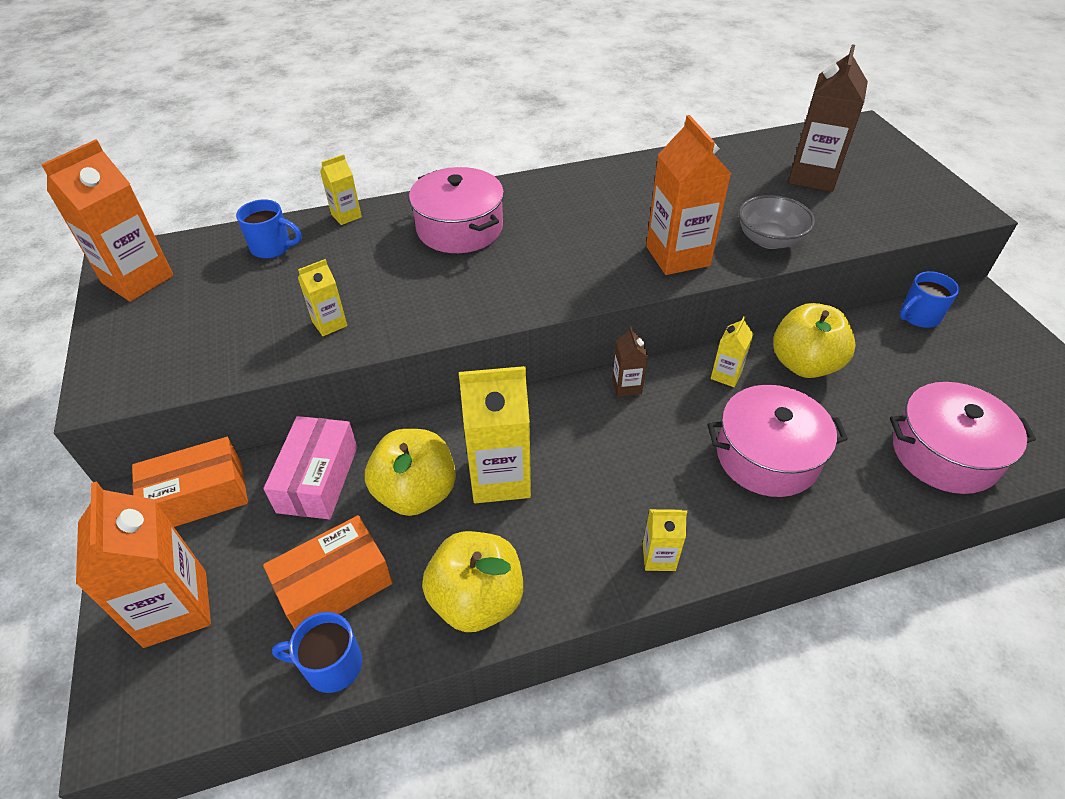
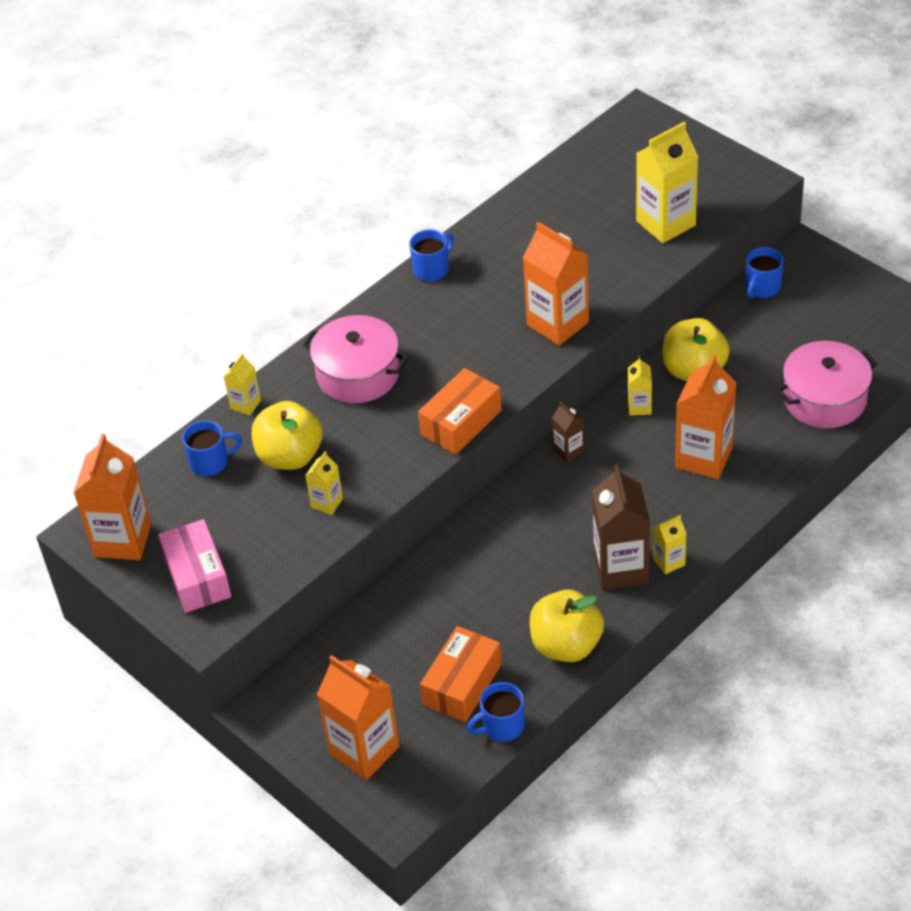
camera: 25 degrees left, 0 degrees up
orange box [132,437,248,527] -> orange box moved to [418,368,502,455]
pink box [264,416,357,519] -> pink box moved to [158,519,231,613]
yellow apple [365,429,456,516] -> yellow apple moved to [252,401,323,470]
yellow carton [459,366,531,503] -> yellow carton moved to [636,122,698,243]
pink pot [708,385,848,497] -> orange carton [675,354,736,479]
grey bowl [739,195,815,249] -> none
brown carton [788,44,868,192] -> brown carton moved to [592,465,650,590]
none -> blue mug [409,229,454,281]

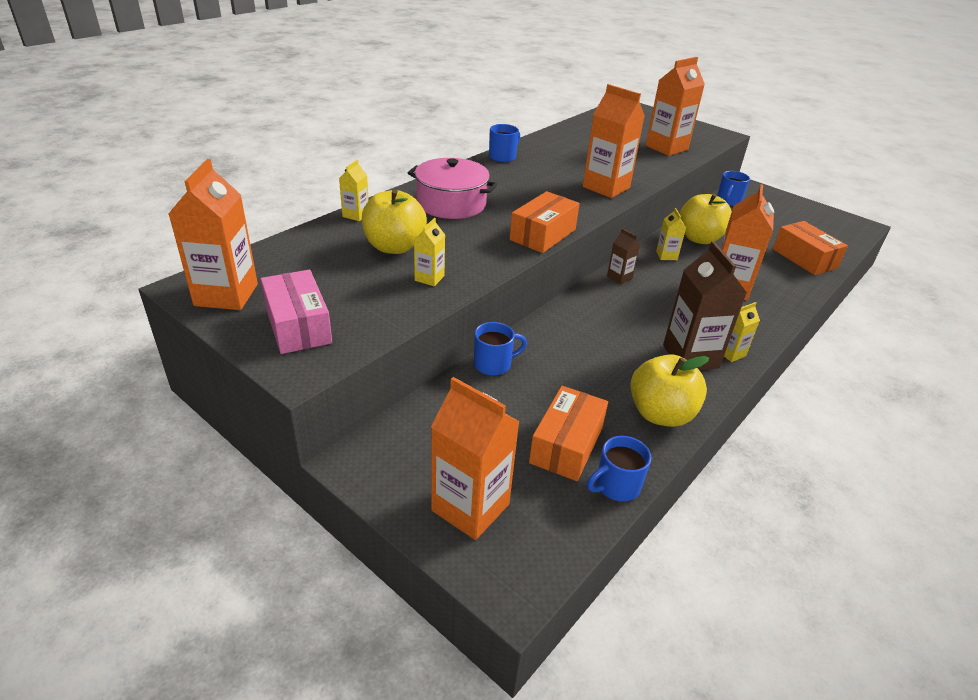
camera: 10 degrees left, 10 degrees down
blue mug [182,420,242,476] -> blue mug moved to [474,322,527,376]
yellow carton [636,122,698,243] -> orange carton [646,57,705,156]
pink pot [776,341,877,428] -> orange box [773,221,848,275]

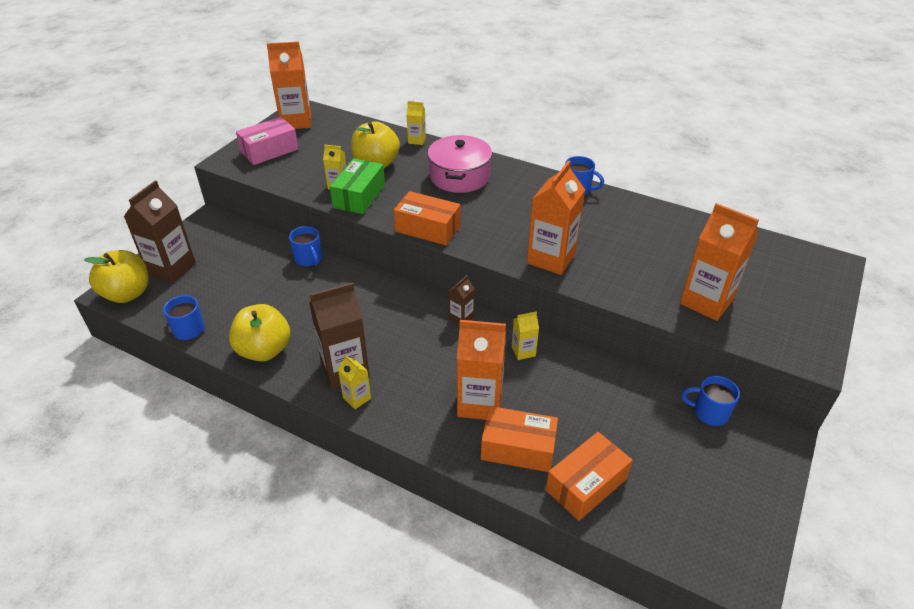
camera: 80 degrees right, 5 degrees up
orange carton [431,377,520,540] -> brown carton [124,180,196,283]
orange box [529,386,608,481] -> orange box moved to [481,406,558,472]
yellow apple [680,194,732,244] -> yellow apple moved to [84,250,149,303]
none -> green box [330,158,385,214]

